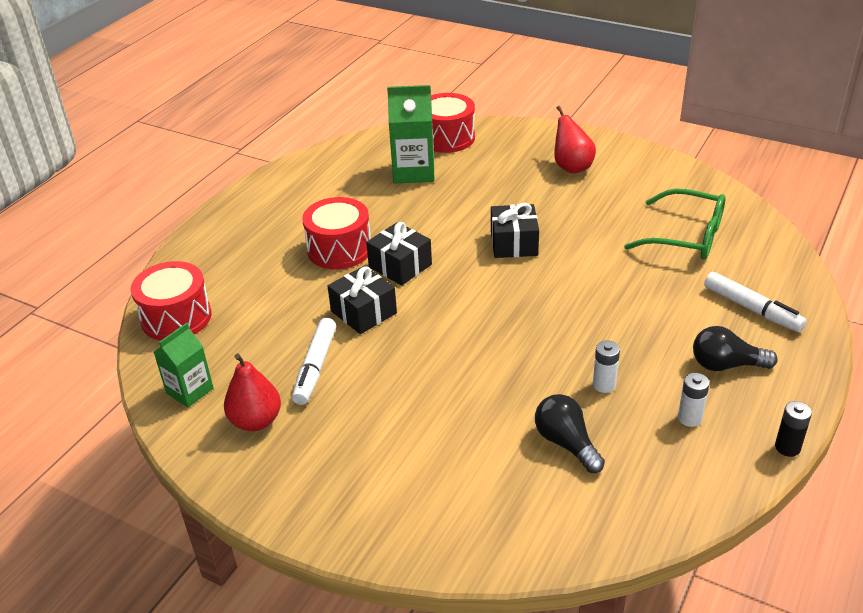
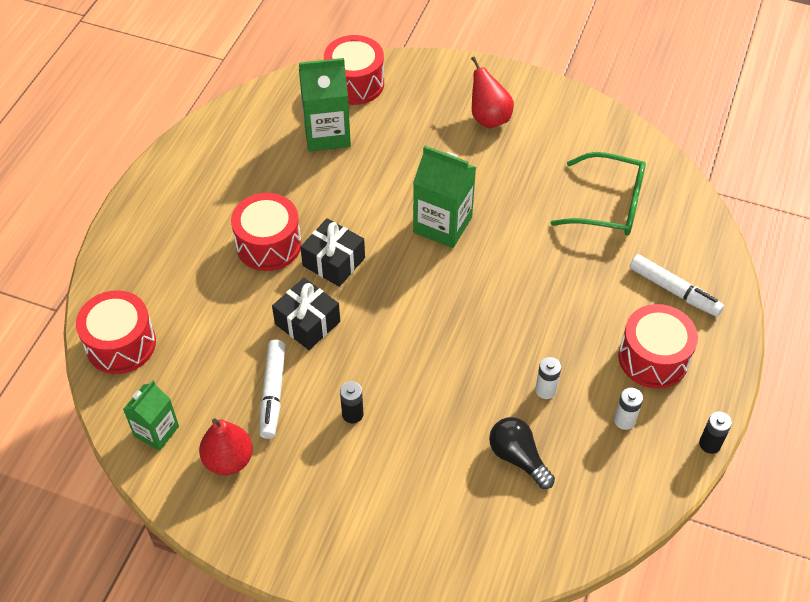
camera: 10 degrees left, 15 degrees up
black gift [491,203,539,258] -> green carton [413,146,476,248]
black light bulb [693,326,778,371] -> red drum [618,304,698,389]
none -> black battery [340,381,364,423]

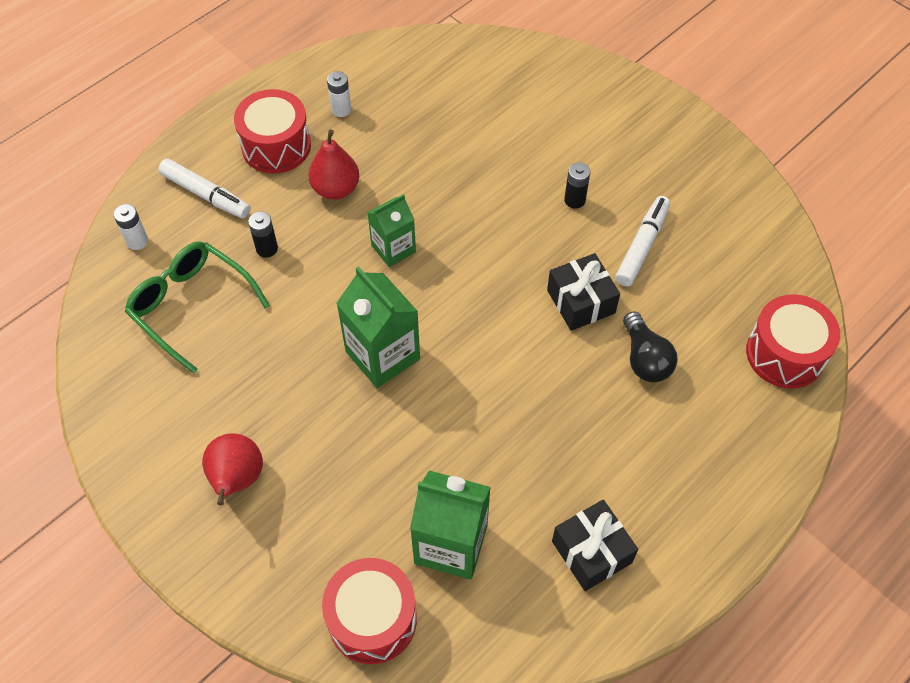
camera: 155 degrees left, 5 degrees up
green carton [123,380,179,451] -> green carton moved to [367,194,416,267]
red pear [199,418,253,475] -> red pear moved to [308,129,359,200]
red drum [231,193,301,271] -> none
black gift [300,218,365,287] -> black gift moved to [552,499,638,591]
black light bulb [489,417,555,489] -> black light bulb moved to [623,311,678,382]
white battery [535,357,561,399] -> white battery moved to [114,204,148,250]
white marker [630,254,724,317] -> white marker turned 150 degrees clockwise [158,158,251,219]
black battery [699,411,732,454] -> black battery moved to [248,212,278,258]

